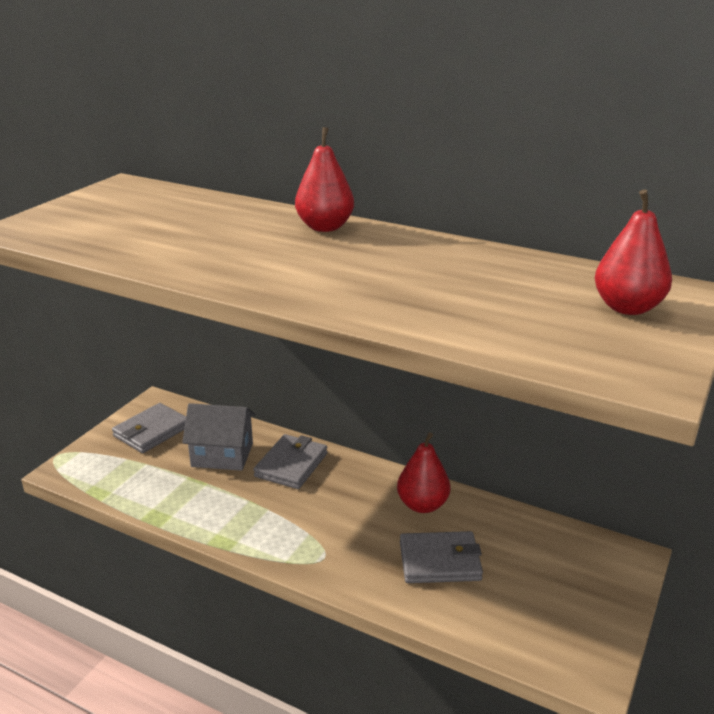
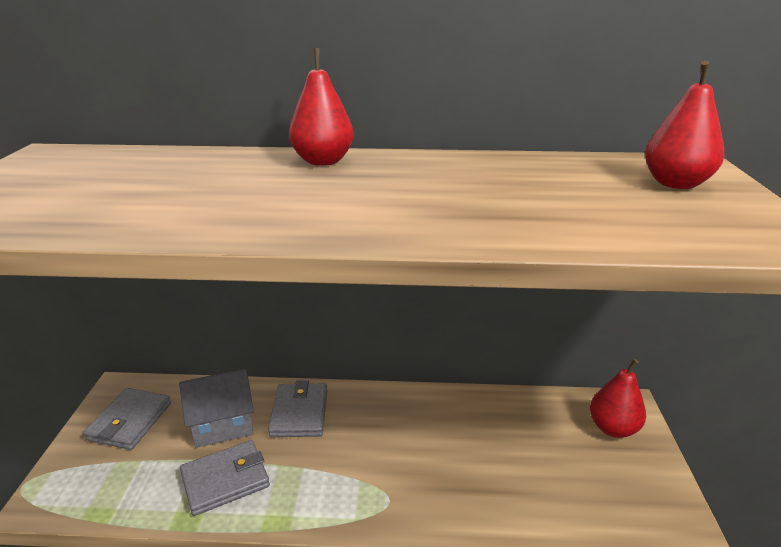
camera: 25 degrees left, 0 degrees up
red pear [397,432,451,513] -> red pear moved to [590,359,646,438]
grey wallet [400,531,483,583] -> grey wallet moved to [180,440,270,516]

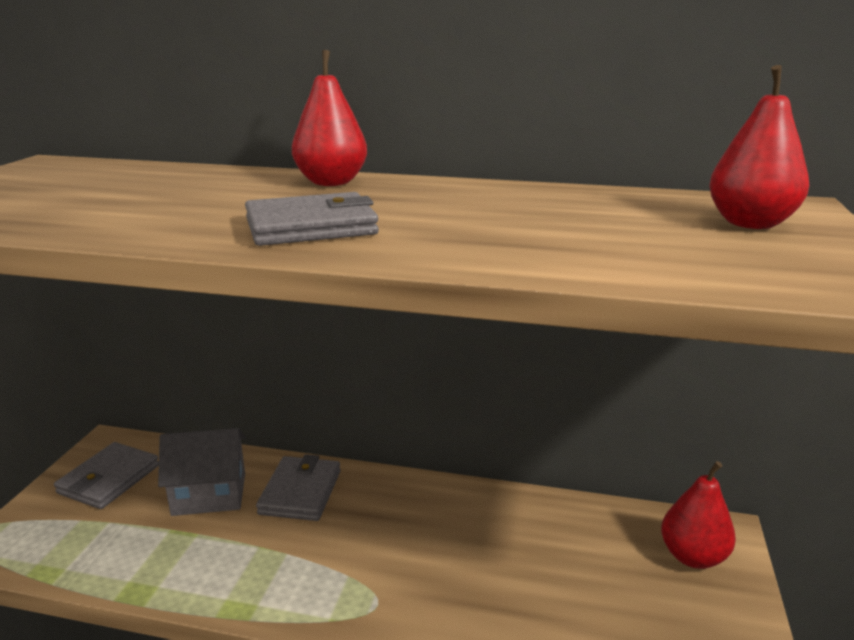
camera: 10 degrees right, 5 degrees down
grey wallet [180,440,270,516] -> grey wallet moved to [245,192,379,246]

